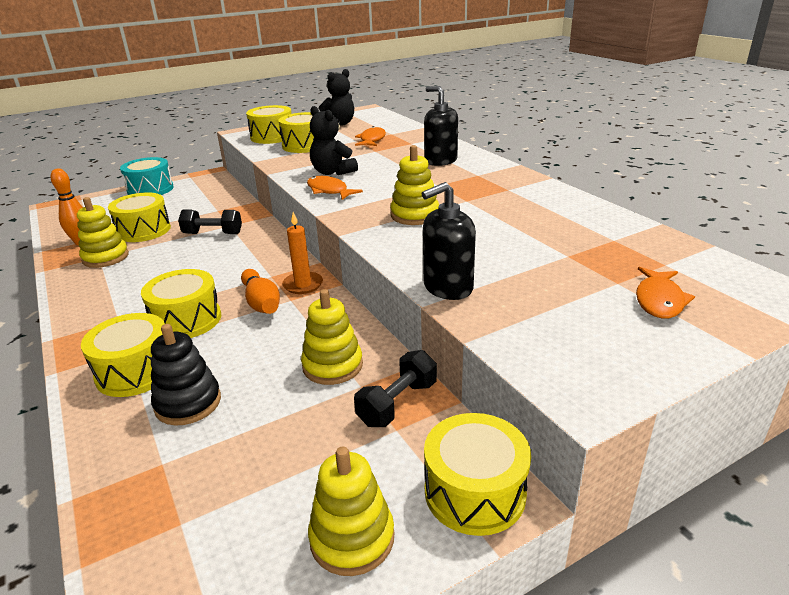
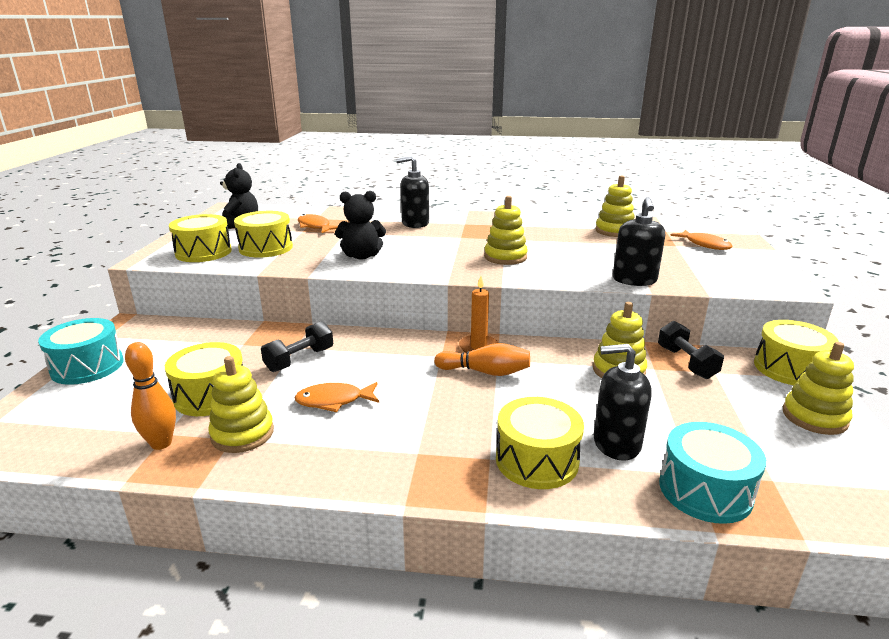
camera: 55 degrees left, 5 degrees down
yellow drum [141,269,221,338] -> none
black stacking toy [151,324,221,425] -> black soap dispenser [594,344,652,461]
orange fish [307,176,363,200] -> orange fish moved to [295,382,379,412]
none -> yellow stacking toy [595,175,635,237]
none -> turquoise drum [659,422,766,524]

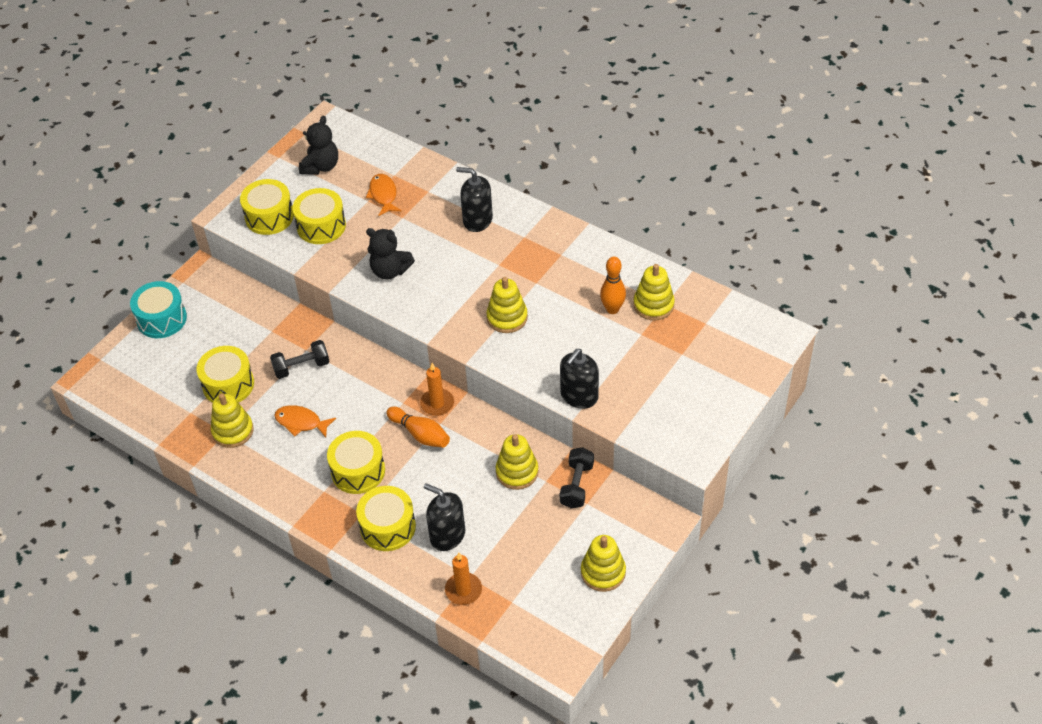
camera: 30 degrees right, 25 degrees up
orange bowling pin [125,342,176,450] -> orange bowling pin moved to [600,257,626,314]
turquoise drum [659,422,766,524] -> orange candle [445,553,482,605]
orange fish [670,229,733,250] -> none
yellow drum [754,320,839,385] -> yellow drum moved to [327,431,385,494]

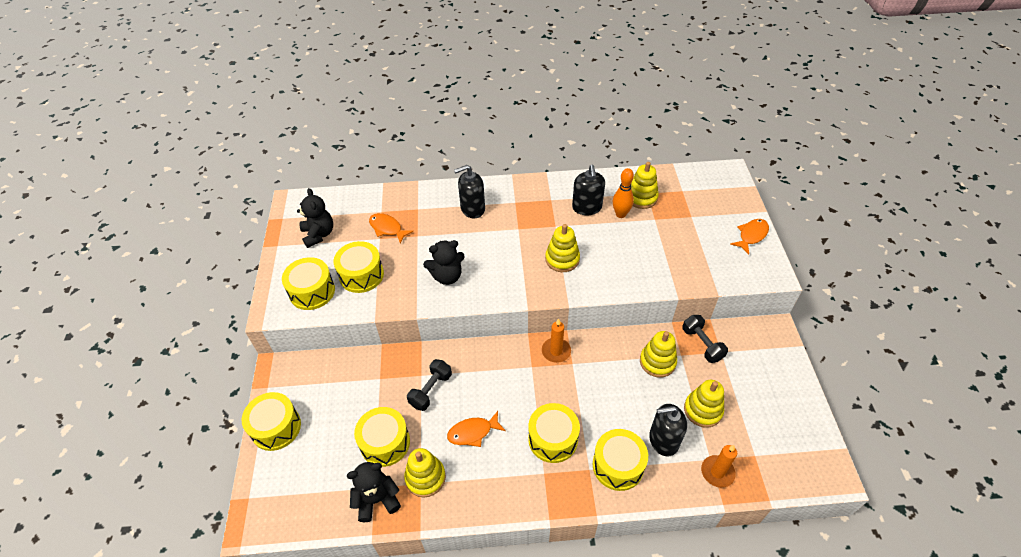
camera: 40 degrees left, 0 degrees up
turquoise drum [130,281,187,338] -> yellow drum [242,392,301,451]
orange bowling pin [386,406,450,448] -> none
black soap dispenser [560,349,599,409] -> black soap dispenser moved to [572,165,605,215]
yellow stacking toy [581,535,626,592] -> yellow stacking toy moved to [684,380,724,428]
none -> black teddy bear [347,462,401,522]
none -> orange fish [731,219,769,254]

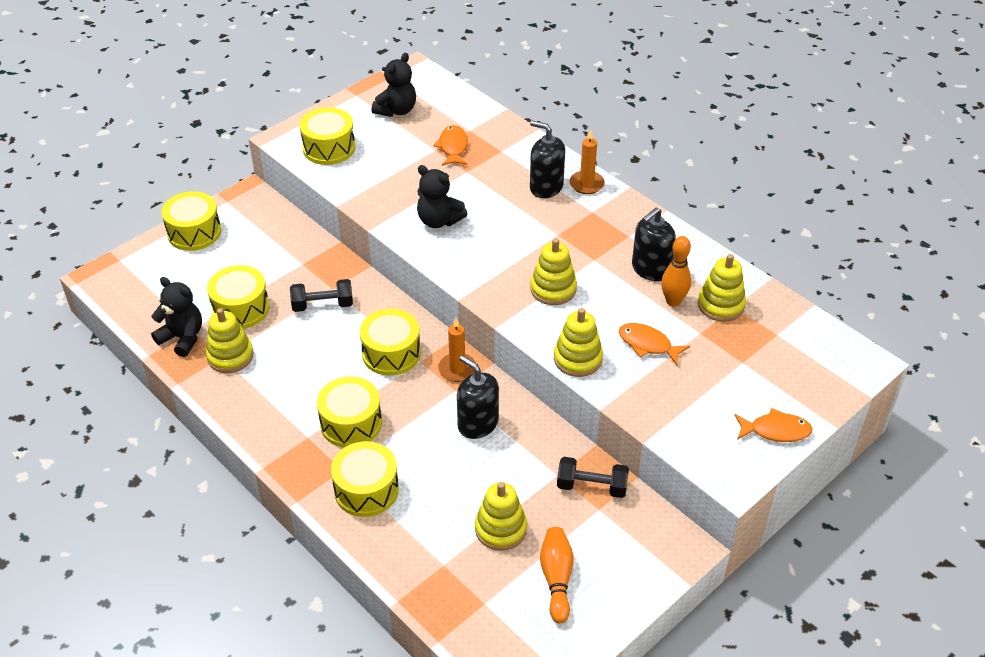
camera: 50 degrees right, 5 degrees down
yellow drum [333,241,384,293] -> yellow drum moved to [360,309,421,376]
orange fish [447,411,506,447] -> orange fish moved to [619,323,690,365]
yellow stacking toy [640,331,677,378] -> yellow stacking toy moved to [554,308,603,377]
black soap dispenser [649,404,687,456] -> black soap dispenser moved to [457,355,499,439]
black dumbbell [682,315,728,363] -> black dumbbell turned 75 degrees clockwise [557,457,629,498]
orange candle [701,445,737,488] -> orange candle moved to [569,130,605,194]
none -> orange bowling pin [540,527,574,623]

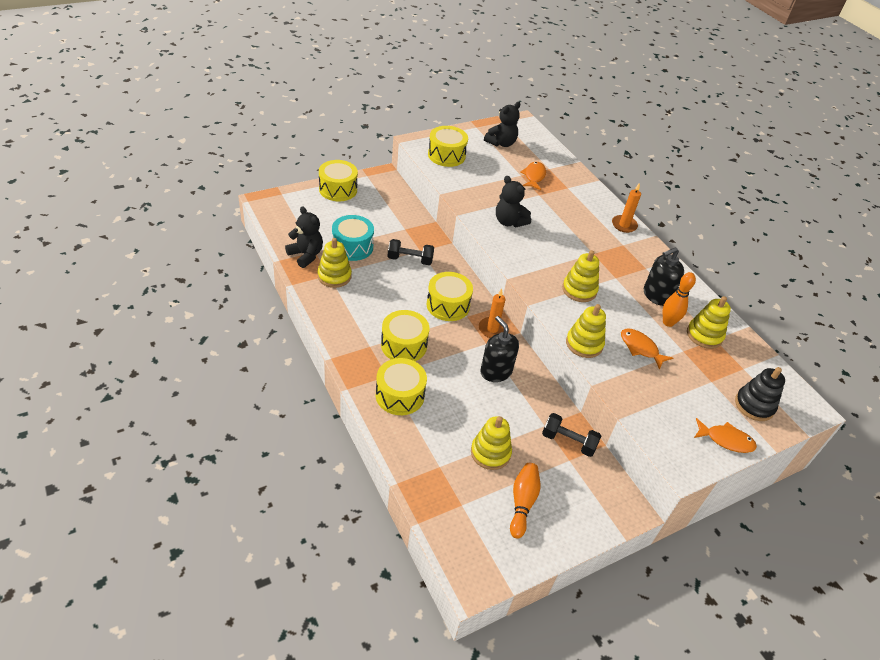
camera: 10 degrees right, 0 degrees up
yellow drum [207,265,269,329] -> turquoise drum [332,215,374,261]
black soap dispenser [530,121,565,198] -> none
none -> black stacking toy [735,367,785,421]

